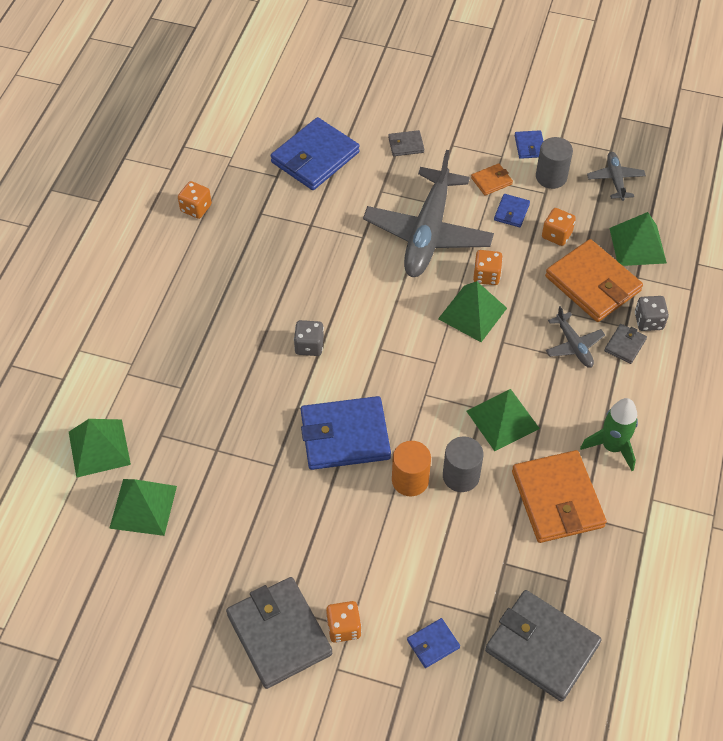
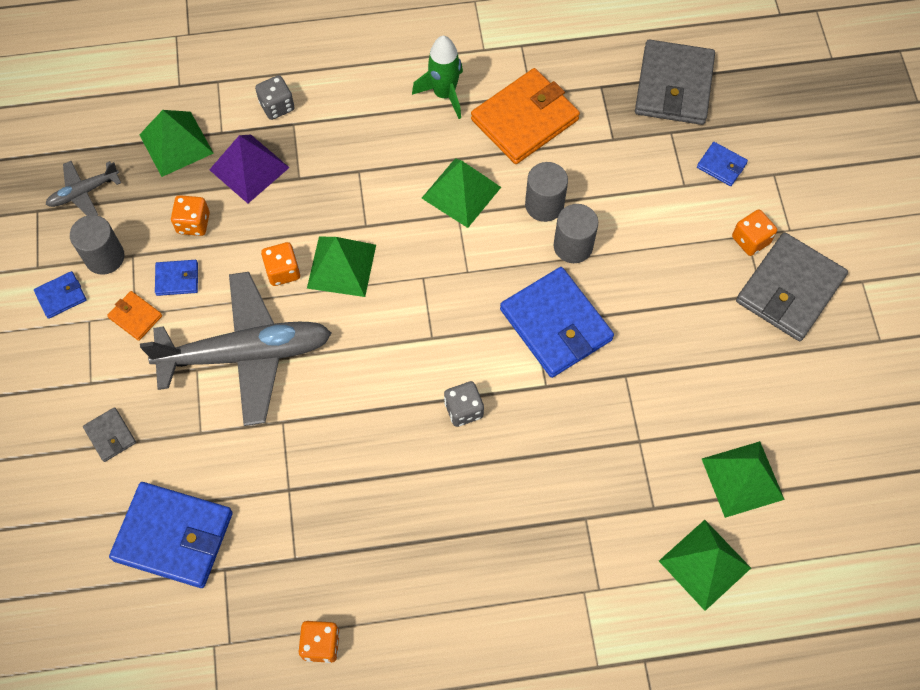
camera: 115 degrees left, 10 degrees up
orange cylinder [392,441,431,496] -> grey cylinder [554,204,598,263]
orange wallet [545,239,643,322] -> purple pyramid [209,135,290,203]
grey plane [546,306,605,368] -> none
grey wallet [604,324,647,364] -> none

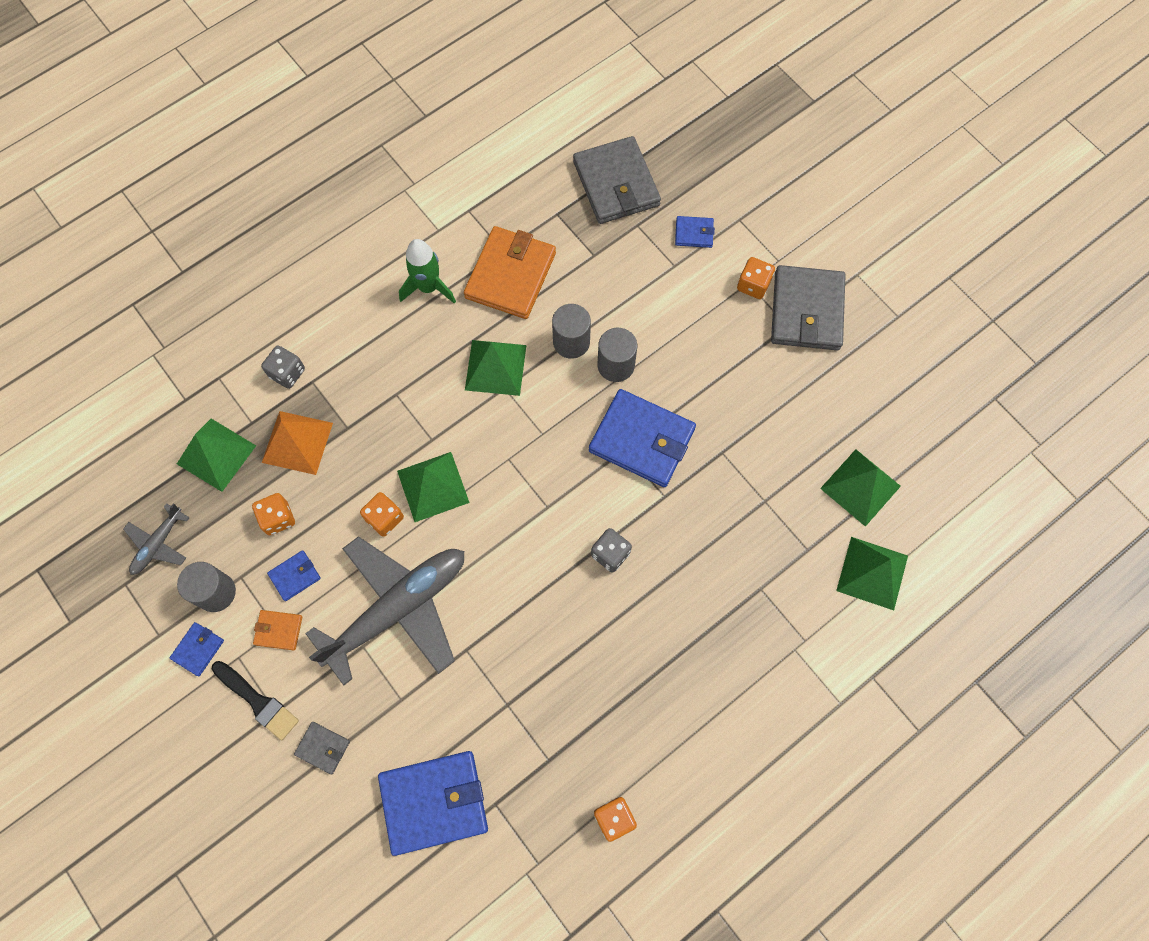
camera: 30 degrees left, 5 degrees up
purple pyramid [209,135,290,203] -> orange pyramid [262,411,333,475]
none -> black brush [212,661,299,740]

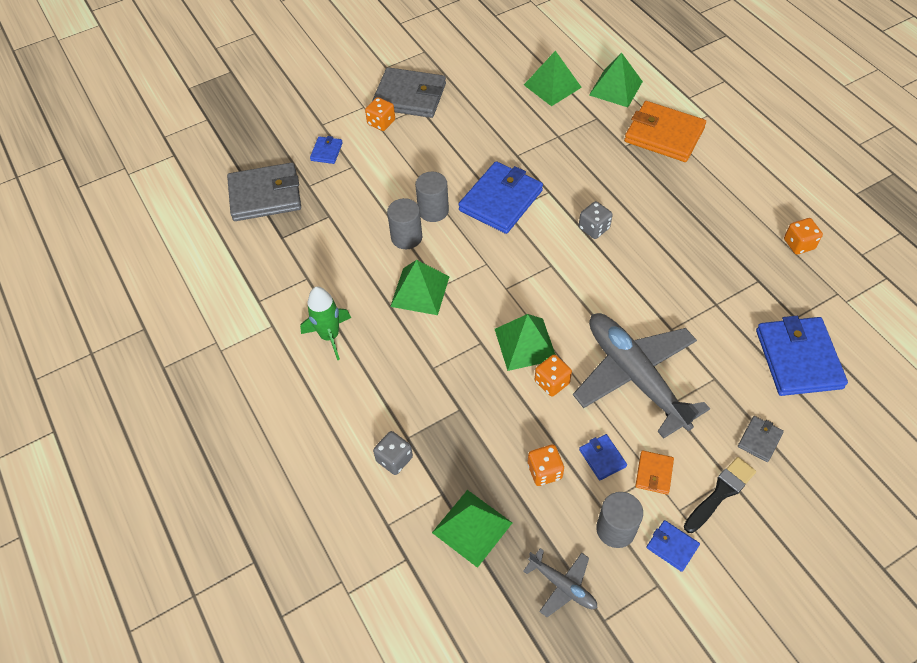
camera: 80 degrees left, 15 degrees down
orange pyramid [262,411,333,475] -> none
orange wallet [464,226,556,319] -> orange wallet moved to [624,101,706,162]

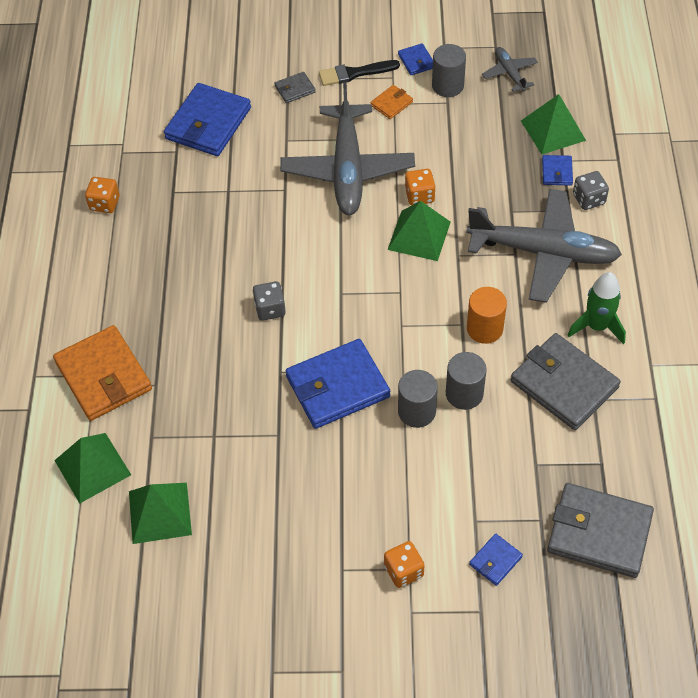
camera: 150 degrees left, 0 degrees up
grey wallet [372,67,446,118] -> grey wallet moved to [511,333,621,430]
green pyramid [390,260,450,315] -> orange cylinder [467,287,507,344]
orange dice [527,445,564,486] -> none
blue wallet [579,434,627,481] -> blue wallet moved to [542,155,573,186]
none -> grey plane [466,189,622,303]

